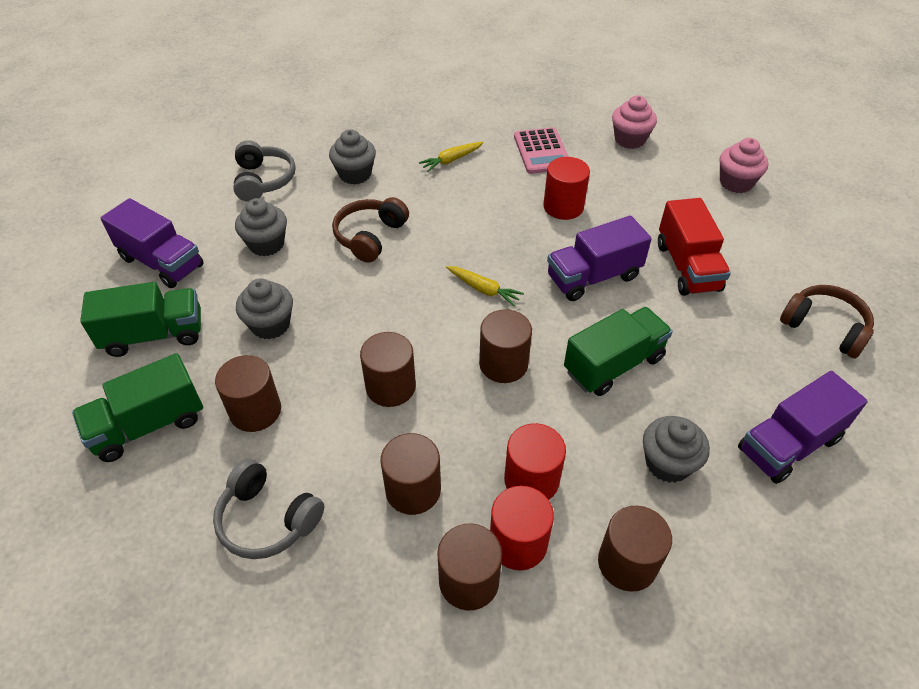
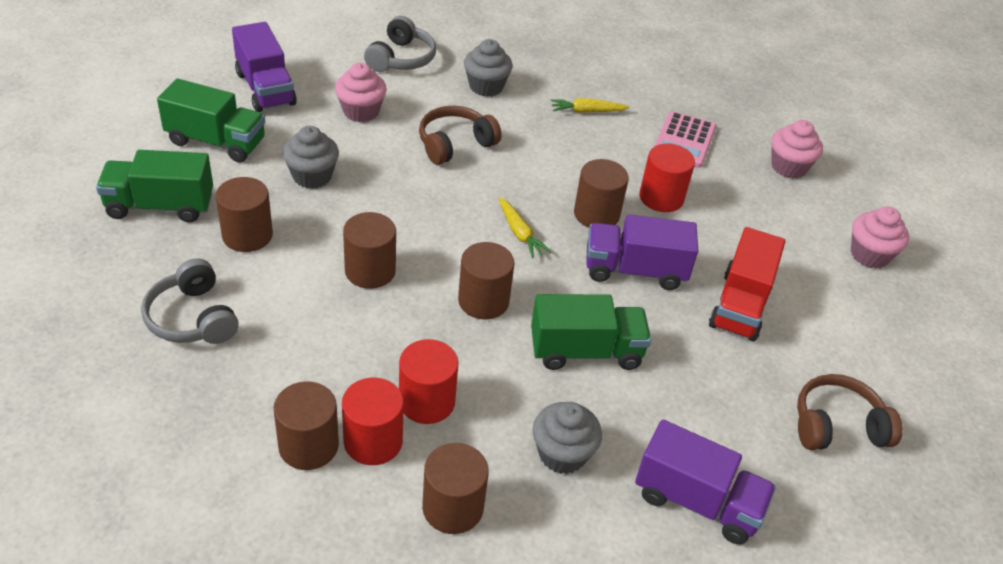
camera: 25 degrees right, 5 degrees down
grey cupcake [235,198,287,256] -> pink cupcake [335,63,387,122]
brown cylinder [380,433,441,515] -> brown cylinder moved to [574,159,629,228]
purple truck [738,371,868,484] -> purple truck turned 150 degrees counterclockwise [635,420,776,545]
brown headphones [780,285,874,359] -> brown headphones turned 75 degrees counterclockwise [797,374,903,450]

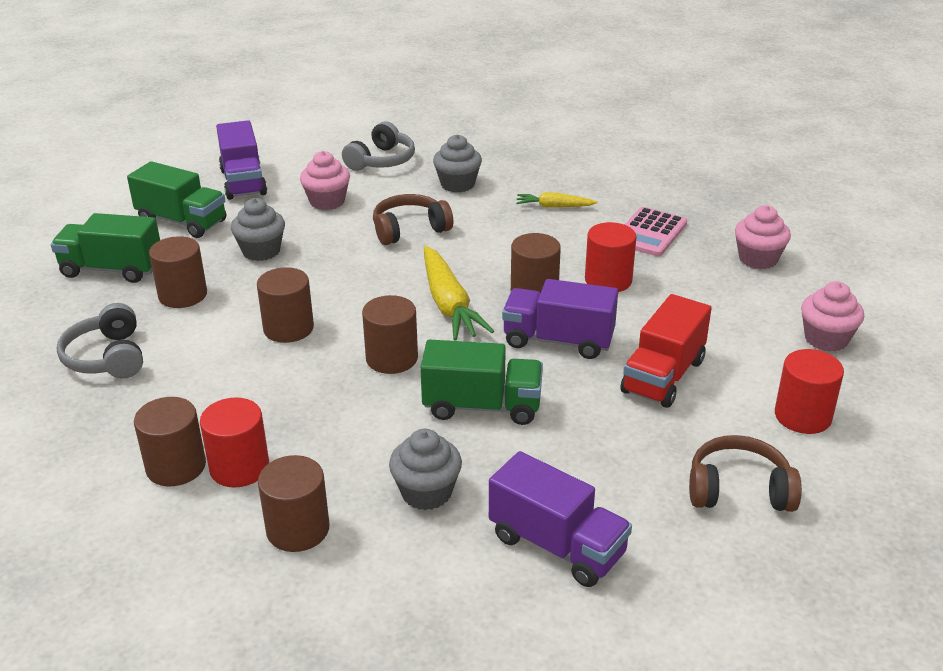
camera: 15 degrees right, 10 degrees down
red cylinder [399,339,459,424] -> red cylinder moved to [775,349,844,434]
yellow carrot [498,197,551,258] -> yellow carrot [424,246,494,341], size x1.83

